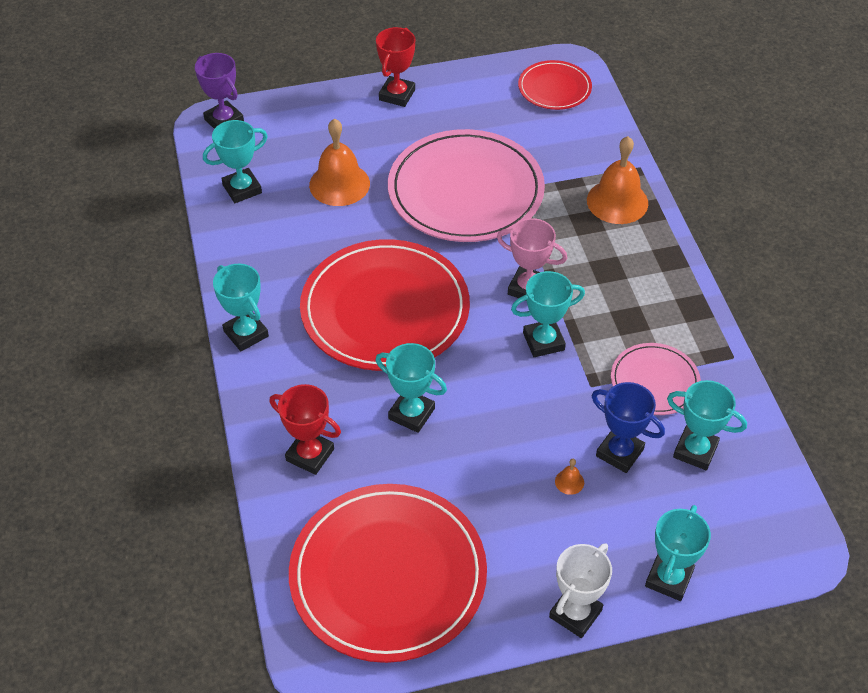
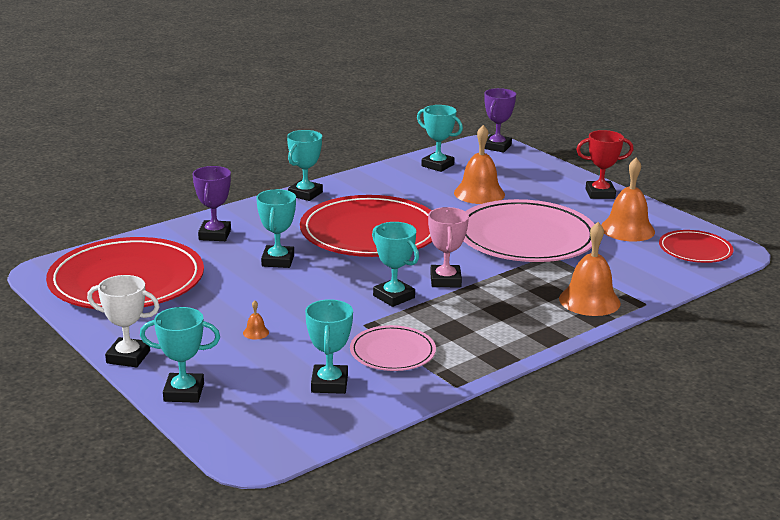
camera: 65 degrees right, 25 degrees down
red trophy [269,384,341,475] -> purple trophy [192,166,231,241]
blue trophy [592,382,665,473] -> none
none -> orange bell [601,158,655,241]

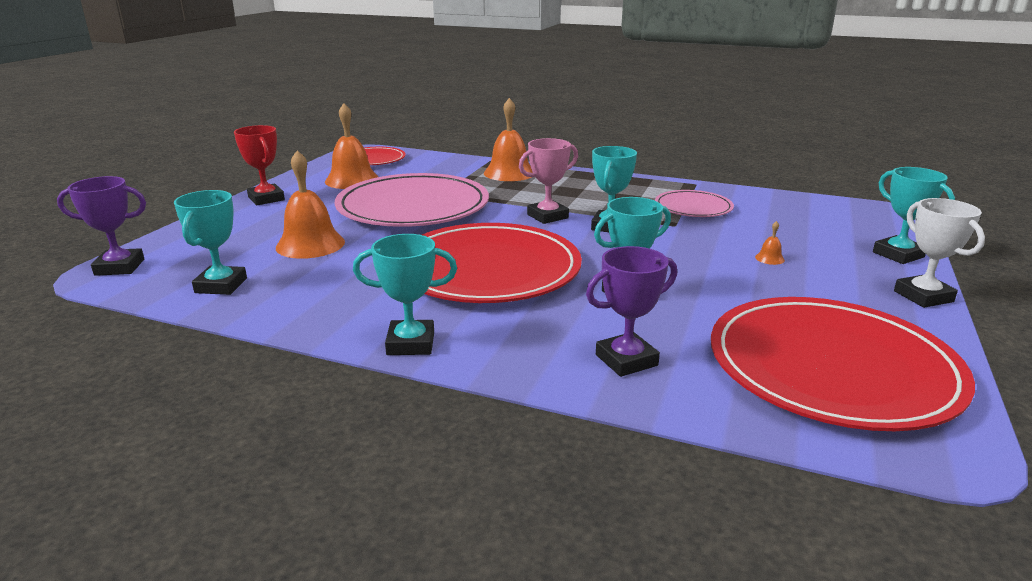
camera: 120 degrees left, 0 degrees up
turquoise trophy [305,299,353,394] -> none

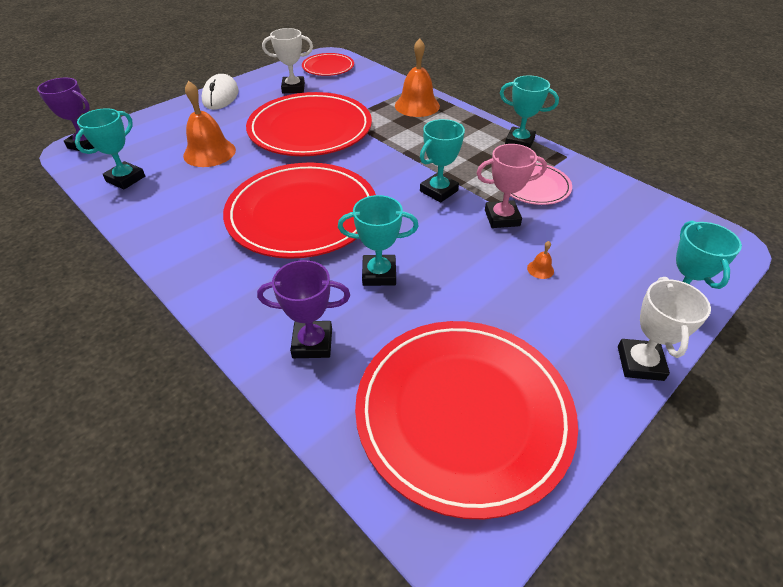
camera: 25 degrees right, 20 degrees up
red trophy [234,125,285,205] -> white mouse [202,74,238,110]
orange bell [325,103,378,189] -> white trophy [262,28,313,93]
pink plate [335,173,489,227] -> red plate [246,92,372,156]
turquoise trophy [353,234,457,355] -> turquoise trophy moved to [500,75,559,148]
pink trophy [519,138,578,224] -> pink trophy moved to [477,144,547,228]

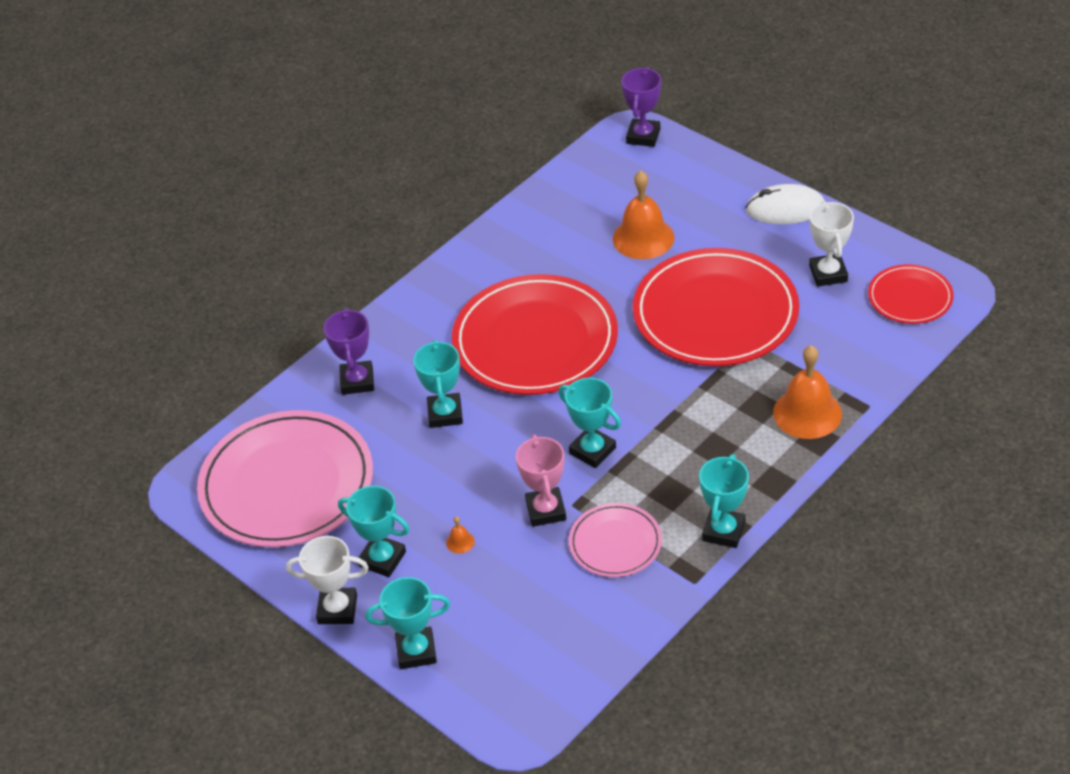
camera: 90 degrees right, 0 degrees up
turquoise trophy [75,108,145,189] -> turquoise trophy moved to [338,486,410,577]
red plate [355,321,578,519] -> pink plate [197,410,373,547]

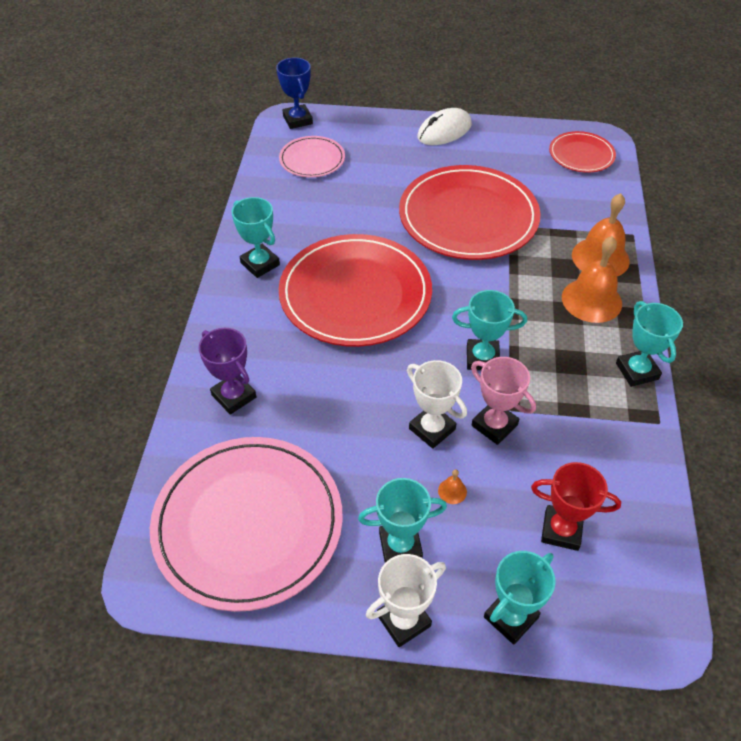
camera: 40 degrees left, 5 degrees up
turquoise trophy [413,340,463,428] -> turquoise trophy moved to [232,197,280,278]
pink plate [569,503,662,577] -> pink plate moved to [279,136,345,178]
orange bell [613,171,674,259] -> orange bell moved to [562,236,622,323]
purple trophy [621,67,661,147] -> blue trophy [276,58,313,129]
white trophy [809,201,854,287] -> white trophy moved to [407,360,467,449]
none -> red trophy [531,462,621,551]

